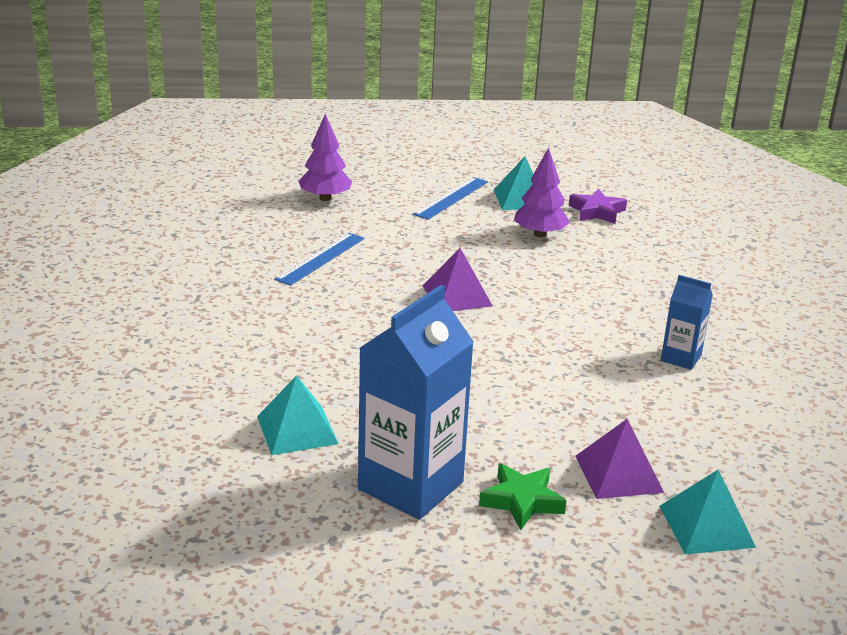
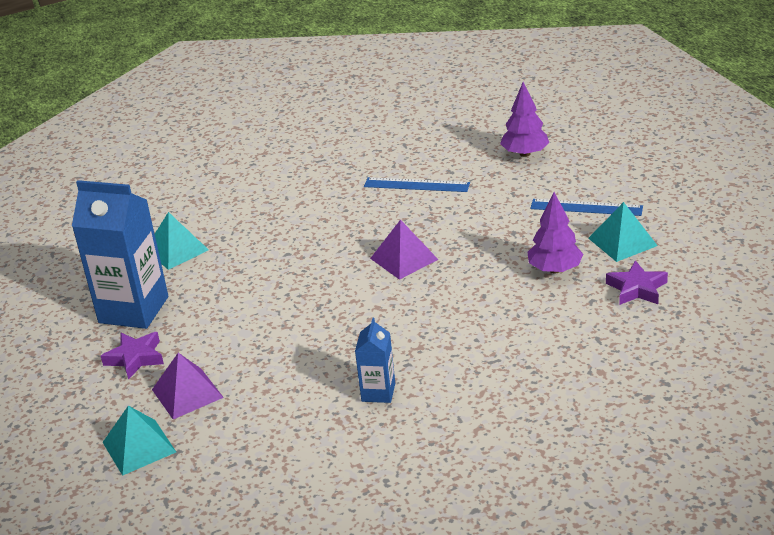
camera: 75 degrees right, 5 degrees up
green star [479,463,567,530] -> purple star [101,332,164,380]

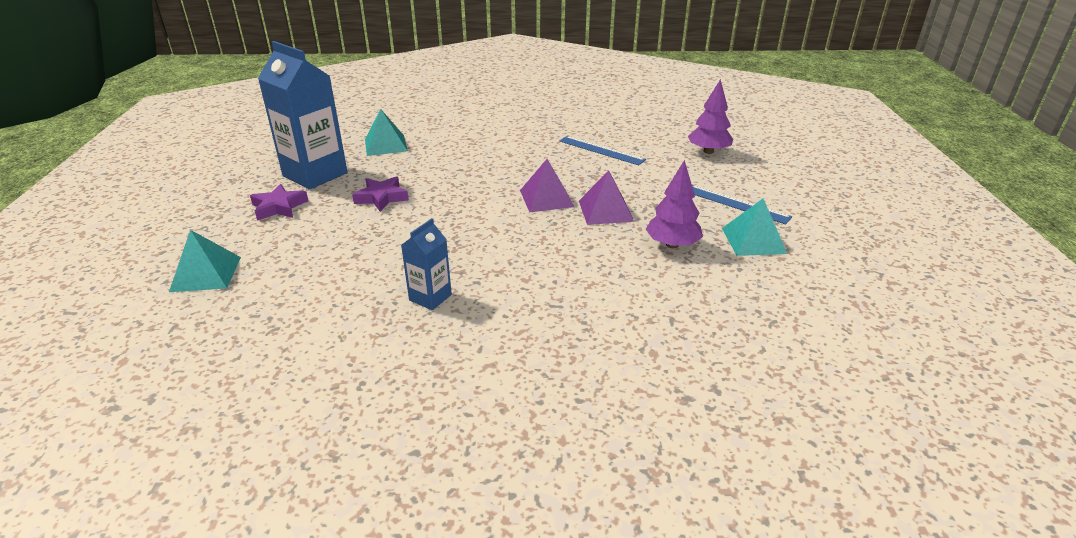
camera: 20 degrees right, 0 degrees up
purple pyramid [152,353,224,419] -> purple pyramid moved to [579,170,634,225]
purple star [606,260,668,305] -> purple star moved to [352,176,409,212]

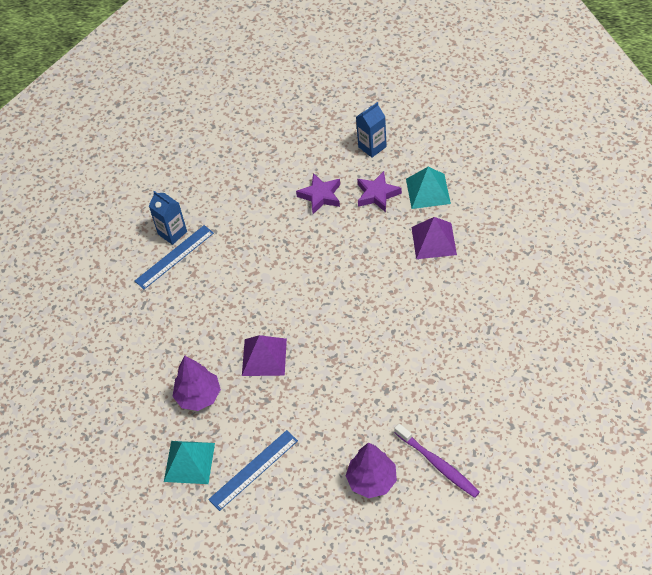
camera: 105 degrees right, 20 degrees up
turquoise pyramid [169,230,241,292] -> none
purple star [250,184,308,221] -> purple star moved to [357,171,402,212]
blue carton [258,41,348,190] -> blue carton [356,102,387,158], size x0.50
purple pyramid [520,159,575,212] -> purple pyramid moved to [411,217,457,259]
blue ruler [559,136,646,165] -> blue ruler moved to [135,225,214,289]
none -> purple toothbrush [394,424,480,498]

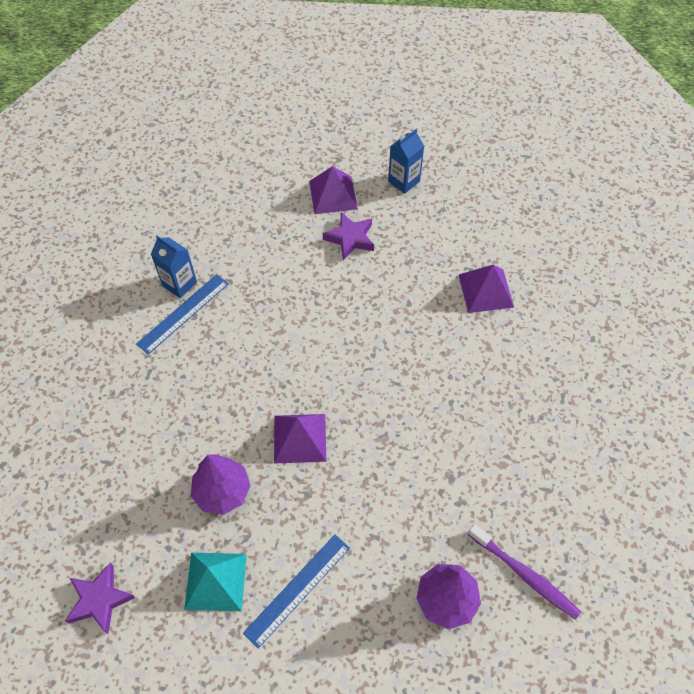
camera: 10 degrees left, 5 degrees up
purple star [357,171,402,212] -> purple star moved to [65,562,135,634]
turquoise pyramid [406,167,451,209] -> none
none -> purple pyramid [309,166,358,214]

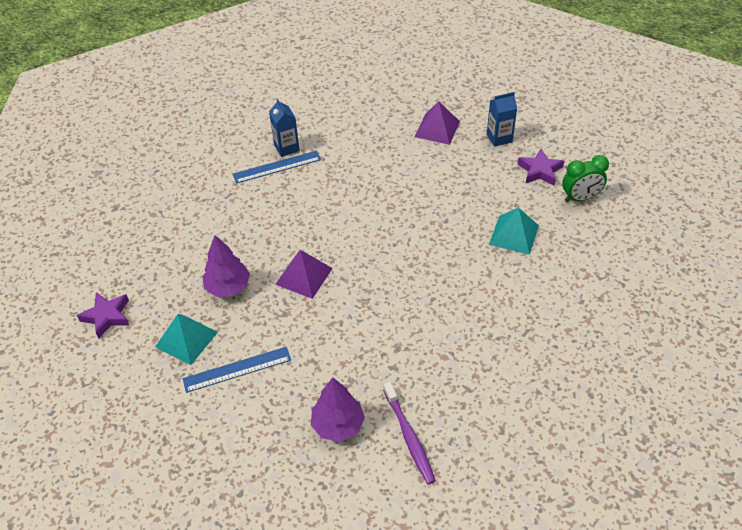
camera: 30 degrees right, 10 degrees down
purple star [323,212,374,260] -> purple star moved to [517,148,564,185]
purple pyramid [459,265,514,313] -> turquoise pyramid [489,207,539,255]
none -> green clock [562,155,609,202]

